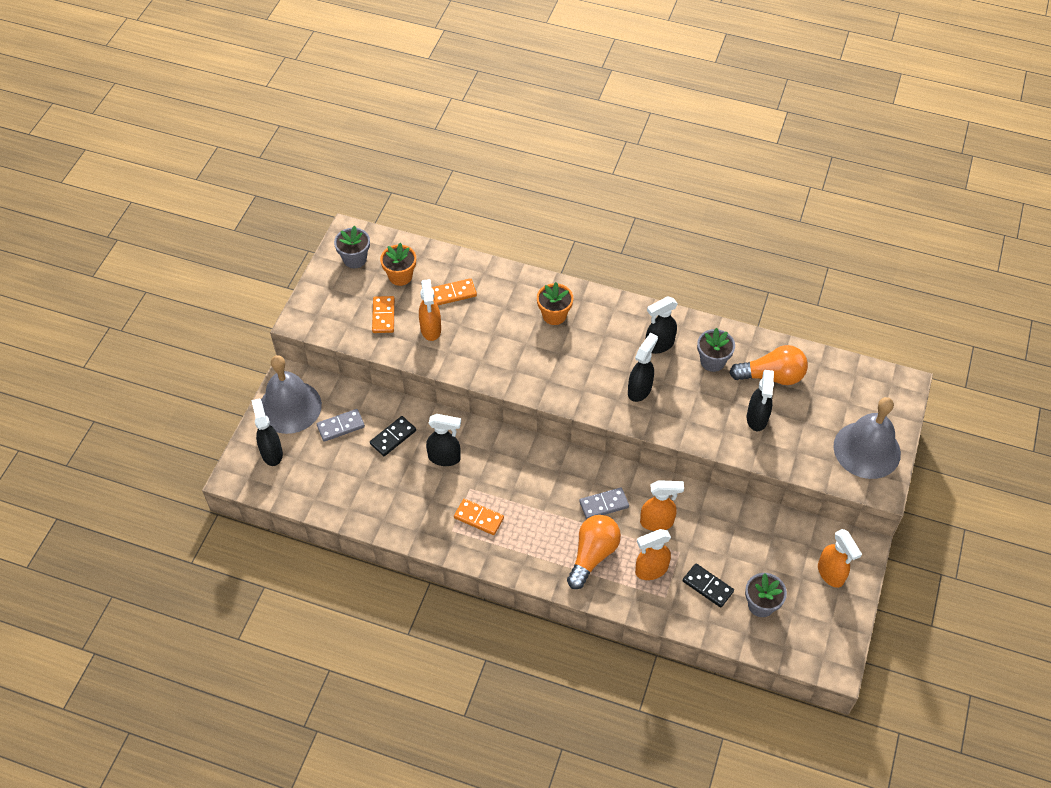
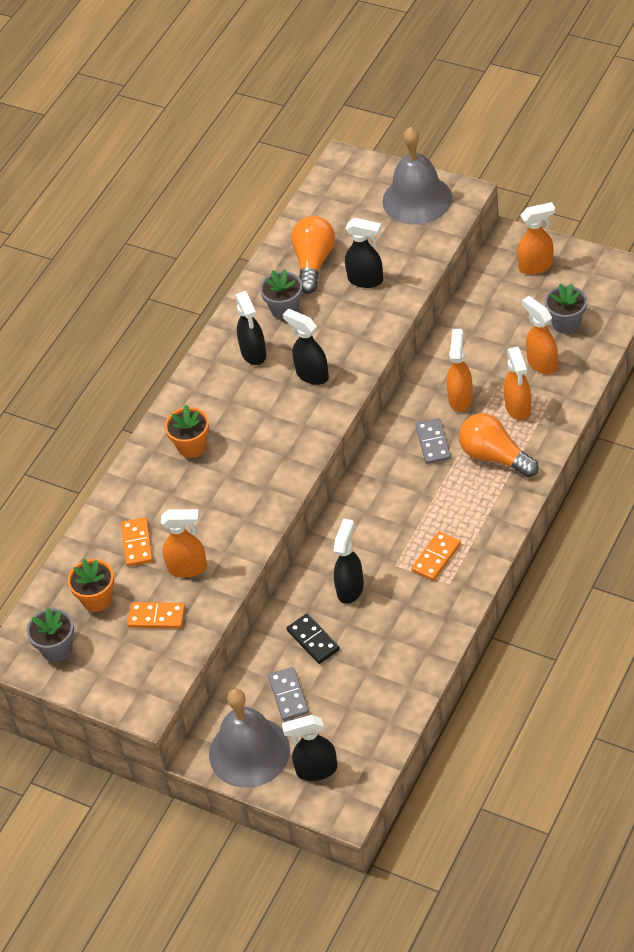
camera: 75 degrees left, 5 degrees down
black domino [683,563,734,608] -> orange spray bottle [522,296,558,374]

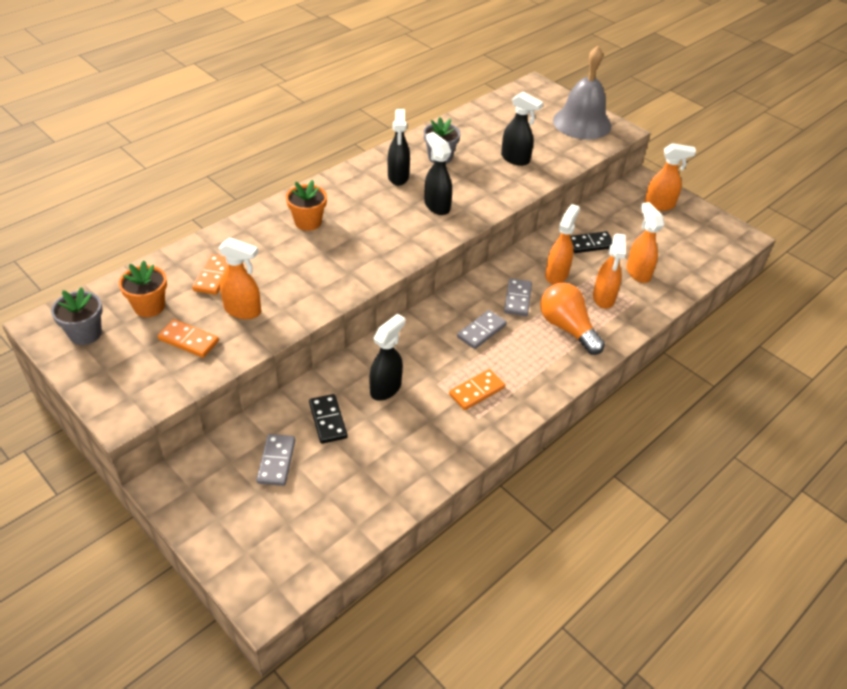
camera: 10 degrees right, 5 degrees down
grey bell [209,689,290,788] -> none
black spray bottle [282,715,337,781] -> none
orange light bulb [291,216,335,294] -> none
grey flower pot [545,283,587,334] -> none
none -> grey domino [457,310,507,349]
none -> black domino [570,231,613,253]

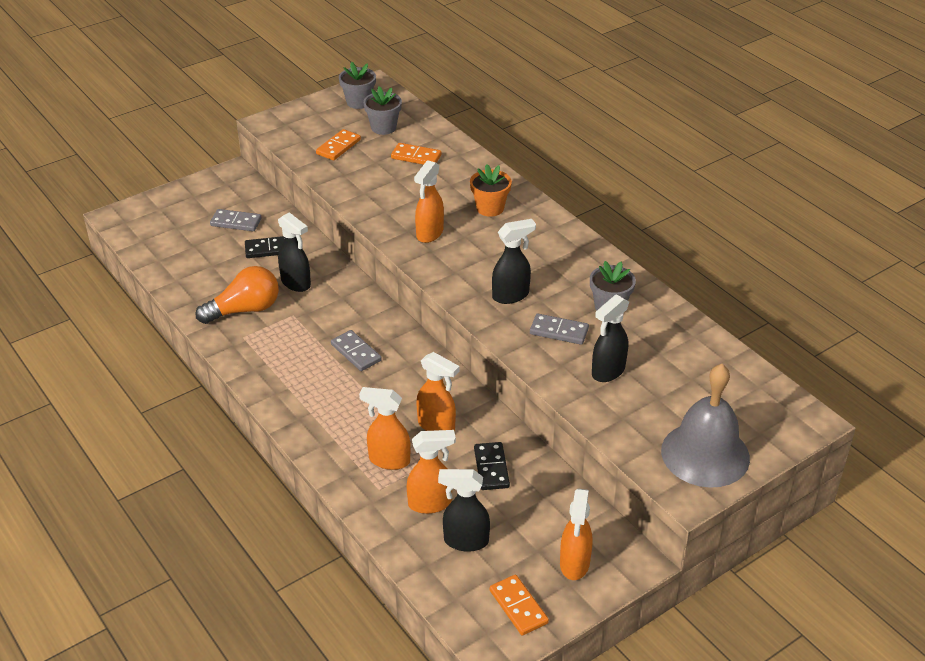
camera: 100 degrees right, 5 degrees down
orange flower pot [119,260,167,317] -> grey flower pot [363,86,402,135]
orange spray bottle [219,237,261,319] -> orange spray bottle moved to [414,160,444,243]
black spray bottle [388,109,410,186] -> black spray bottle moved to [438,469,490,552]
orange domino [449,369,505,410] -> orange domino moved to [490,575,549,635]
grey domino [504,278,532,316] -> grey domino moved to [530,313,589,345]
orange light bulb [541,283,605,355] -> orange light bulb moved to [195,266,279,324]

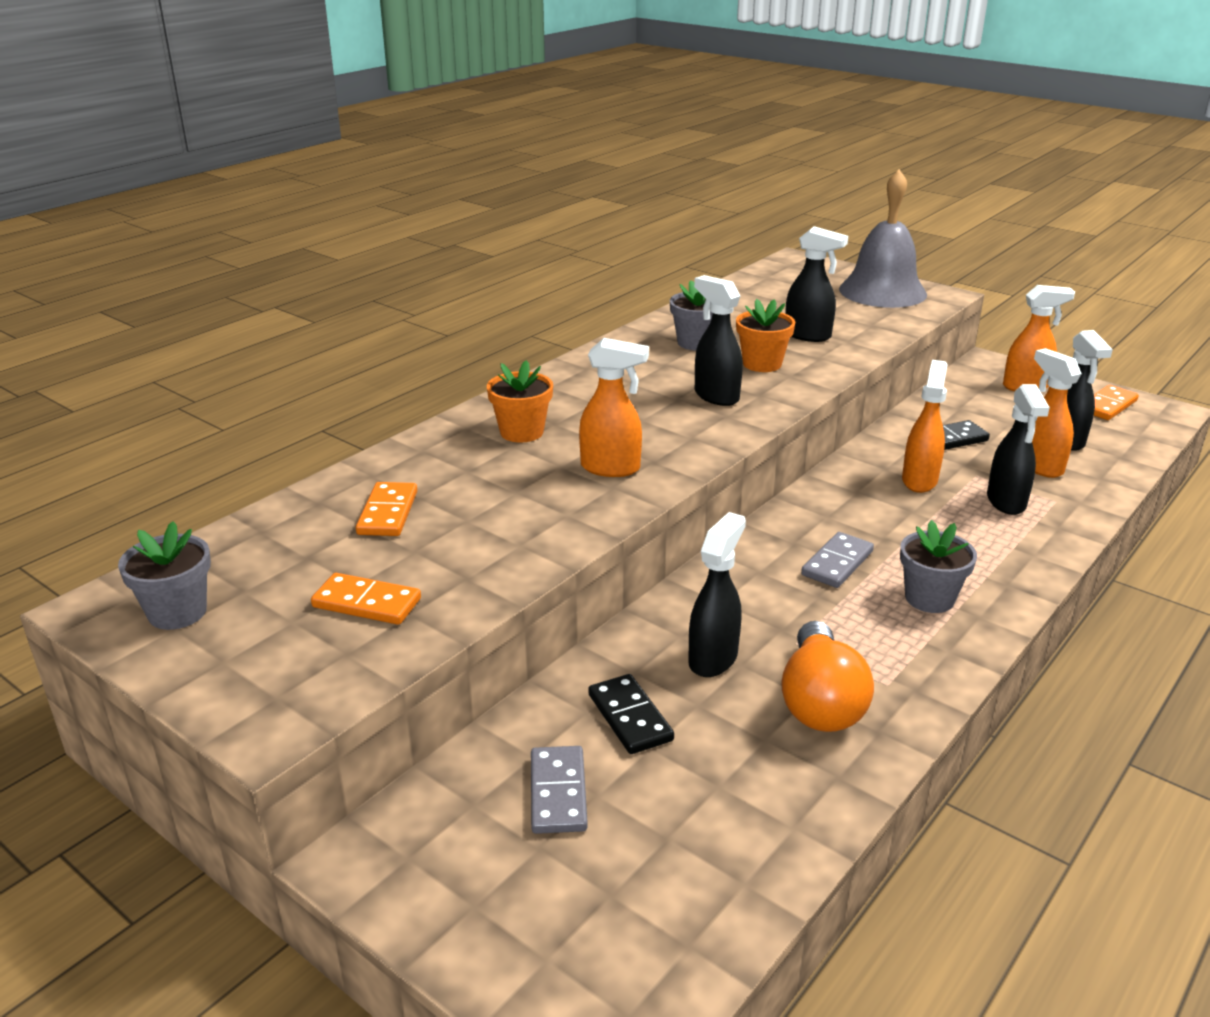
camera: 105 degrees left, 10 degrees down
orange light bulb [195,266,279,324] -> orange light bulb turned 135 degrees counterclockwise [781,621,874,732]
orange spray bottle [359,387,411,470] -> black spray bottle [987,384,1050,515]
grey flower pot [363,86,402,135] -> grey flower pot moved to [900,520,977,613]
grey domino [530,313,589,345] -> orange flower pot [736,299,795,372]

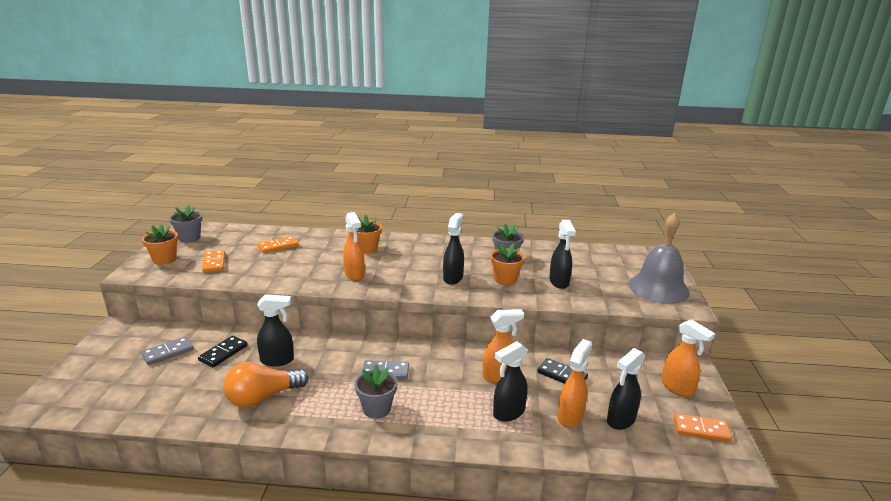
camera: 55 degrees right, 5 degrees down
none -> orange flower pot [142,224,178,265]

